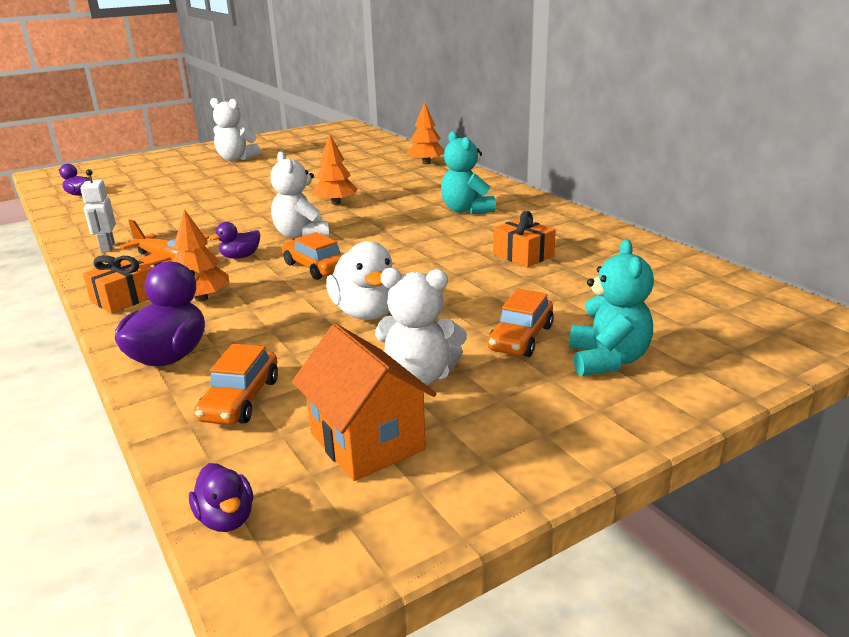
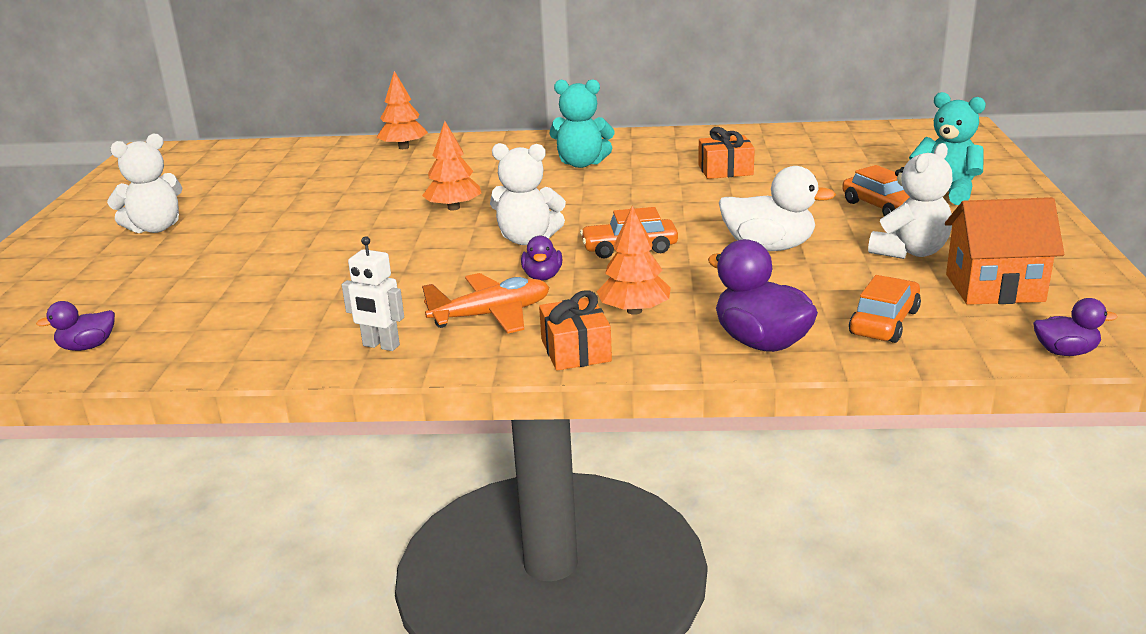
camera: 55 degrees left, 0 degrees up
orange car [194,344,278,425] -> orange car turned 105 degrees counterclockwise [849,275,921,343]

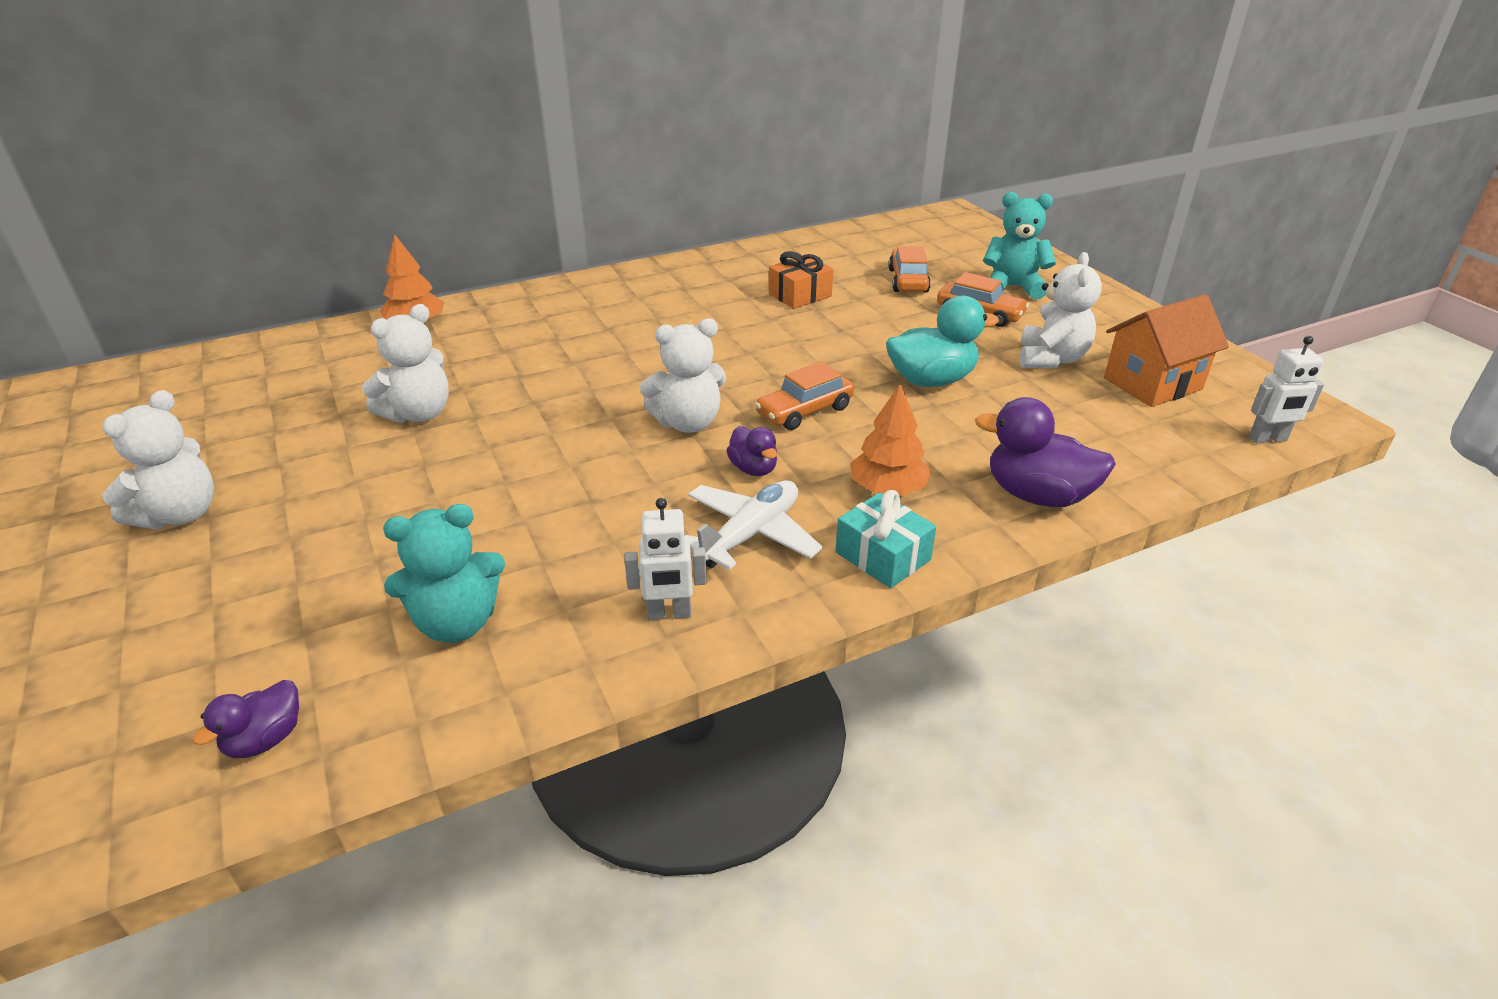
camera: 30 degrees left, 10 degrees up
orange tree [422,121,481,211] -> none
orange plane [422,273,550,334] -> white plane [686,480,823,570]
orange gift [539,290,612,371] -> turquoise gift [835,490,936,588]
turquoise teddy bear [550,79,615,168] -> turquoise teddy bear moved to [383,504,505,643]
white duck [719,166,836,251] -> turquoise duck [886,296,999,387]
orange car [849,275,921,343] -> orange car moved to [888,246,931,292]
purple duck [1033,298,1118,356] -> white robot [1249,336,1324,443]
none -> white teddy bear [362,304,449,423]

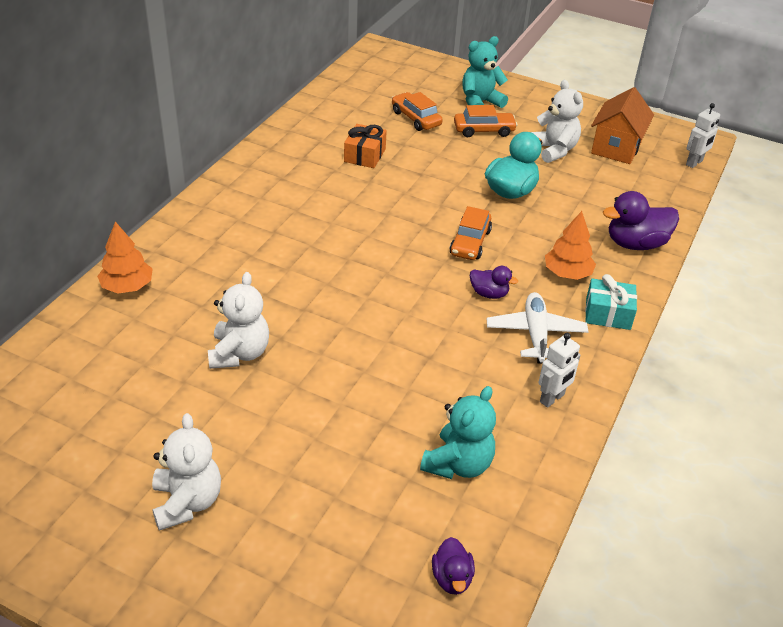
camera: 40 degrees left, 5 degrees up
white teddy bear [640,318,726,433] -> none

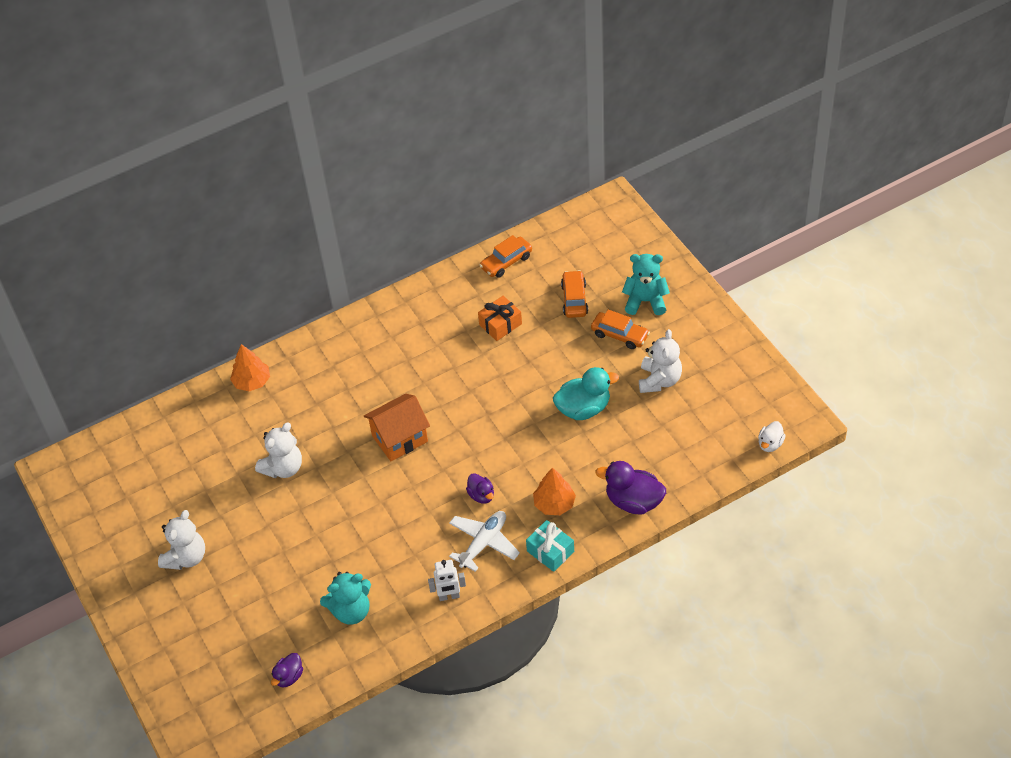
camera: 40 degrees right, 10 degrees up
orange car [449,206,492,260] -> orange car moved to [479,235,532,278]
orange house [591,87,654,164] -> orange house moved to [364,394,430,461]
white robot [686,103,720,168] -> white duck [758,421,785,452]

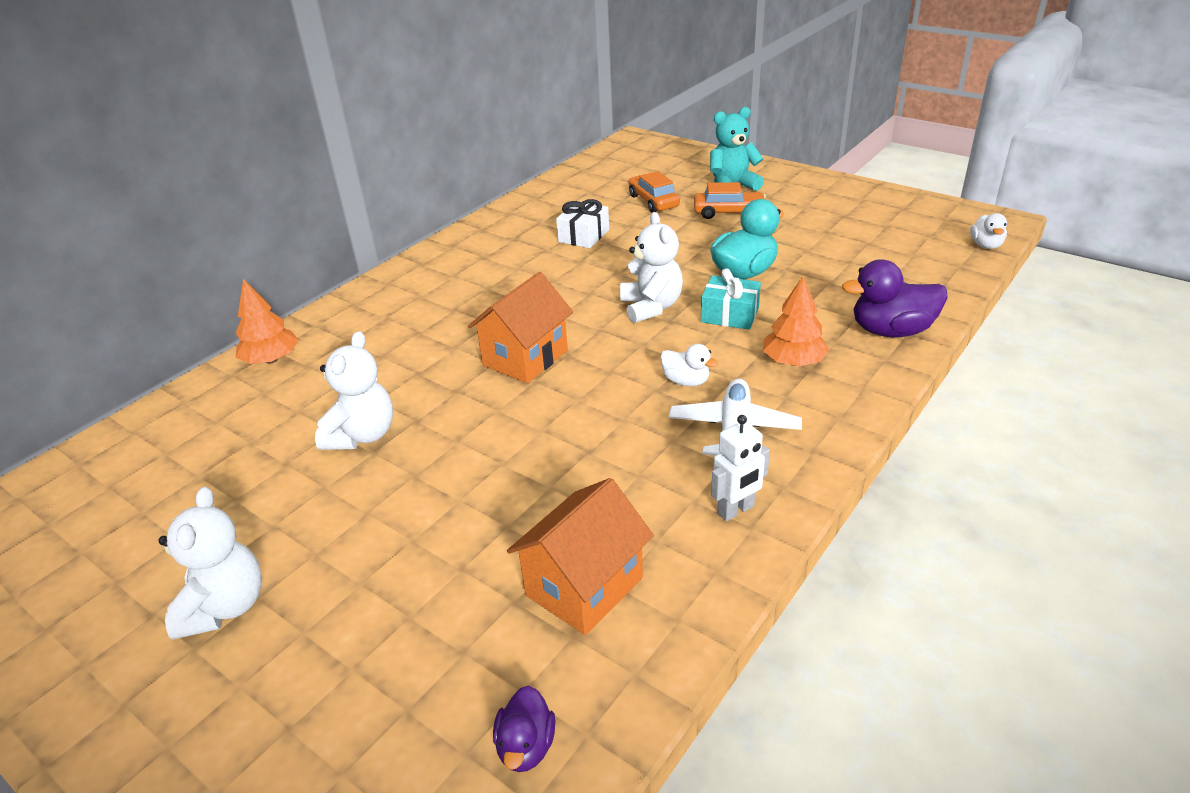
camera: 25 degrees left, 15 degrees down
turquoise teddy bear [320,572,371,625] -> orange house [507,478,654,635]
purple duck [466,473,494,504] -> white duck [660,344,718,386]
orange gift [478,296,522,341] -> white gift [556,199,609,248]
orange car [479,235,532,278] -> none
turquoise gift [526,520,574,572] -> turquoise gift moved to [701,268,761,330]
white teddy bear [639,329,682,393] -> white teddy bear moved to [620,212,683,323]

